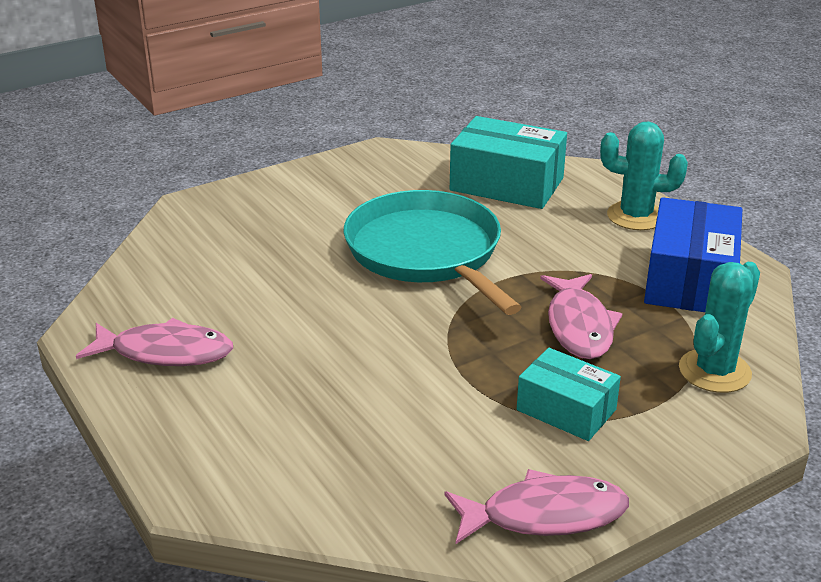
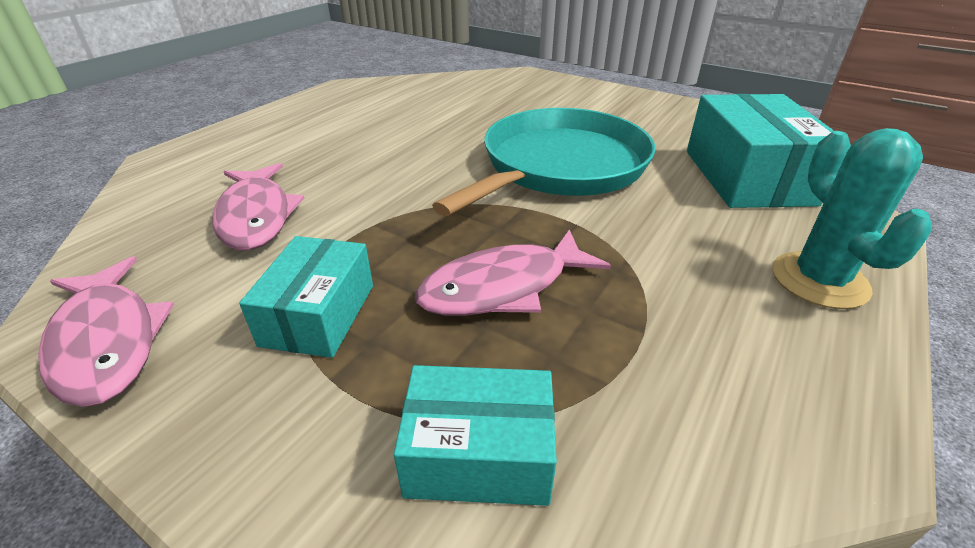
camera: 65 degrees right, 5 degrees up
pink fish [76,318,233,366] -> pink fish moved to [212,163,304,250]
blue box [644,197,742,312] -> none
turquoise cactus [679,262,760,393] -> turquoise box [394,365,557,506]

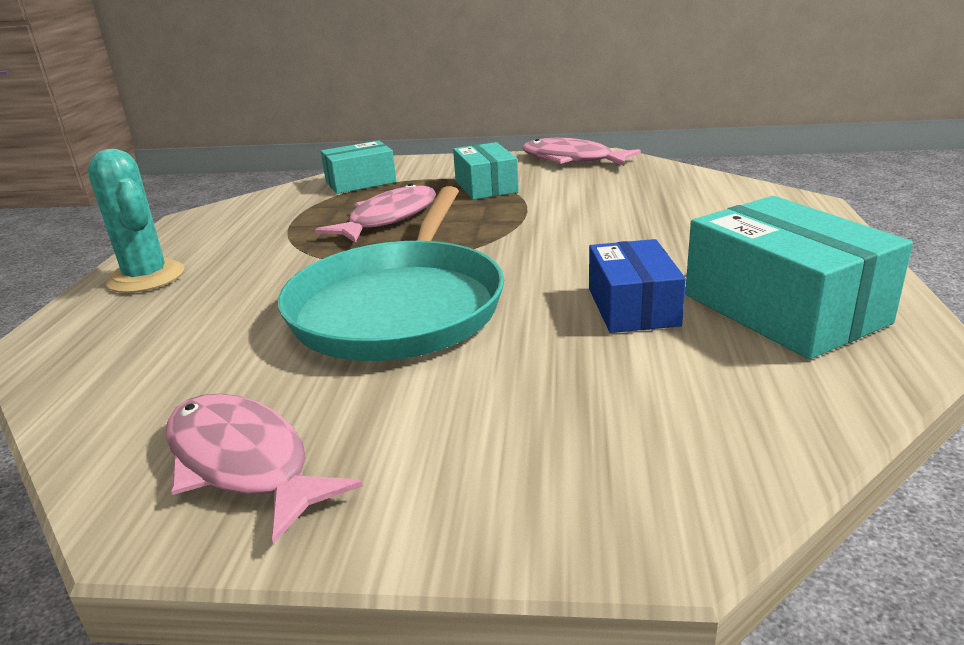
camera: 155 degrees right, 10 degrees down
pink fish [212,163,304,250] -> pink fish moved to [166,393,363,544]
turquoise box [687,94,834,208] -> turquoise box moved to [685,196,913,359]
none -> blue box [589,239,686,333]

